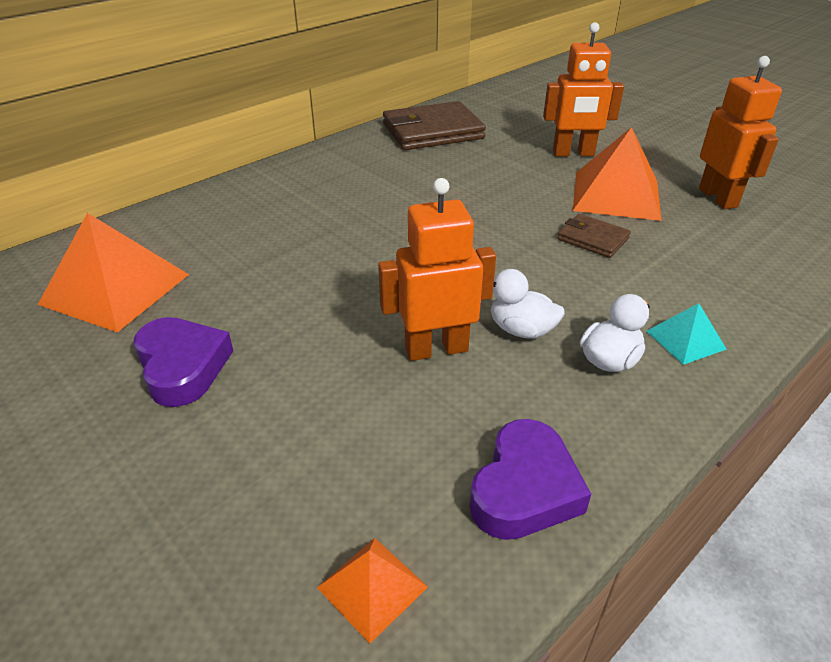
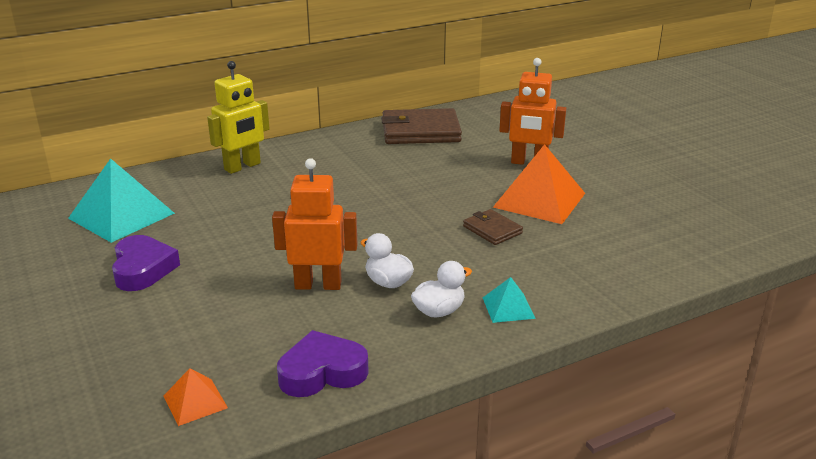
camera: 15 degrees right, 10 degrees down
orange pyramid [38,213,189,333] -> turquoise pyramid [68,158,175,243]
purple heart [470,419,591,540] -> purple heart turned 150 degrees counterclockwise [277,330,369,397]
orange robot [699,56,782,209] -> none
none -> yellow robot [207,61,270,174]

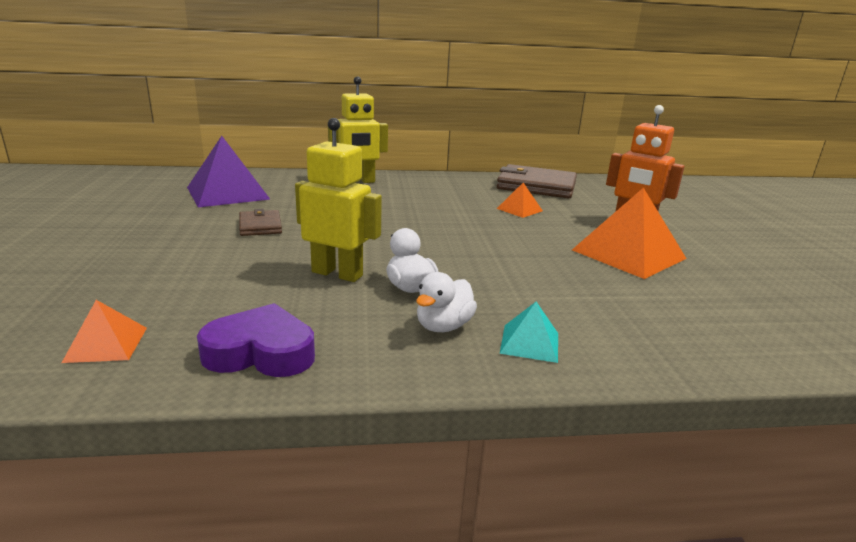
camera: 20 degrees right, 5 degrees down
turquoise pyramid [68,158,175,243] -> purple pyramid [187,136,270,207]
purple heart [112,235,180,291] -> none
orange robot [272,158,358,290] -> yellow robot [295,118,382,282]
white duck [411,261,472,317] -> white duck turned 135 degrees clockwise [416,272,477,332]
brown wallet [463,209,523,245] -> brown wallet moved to [239,209,282,236]
none -> orange pyramid [497,183,543,218]

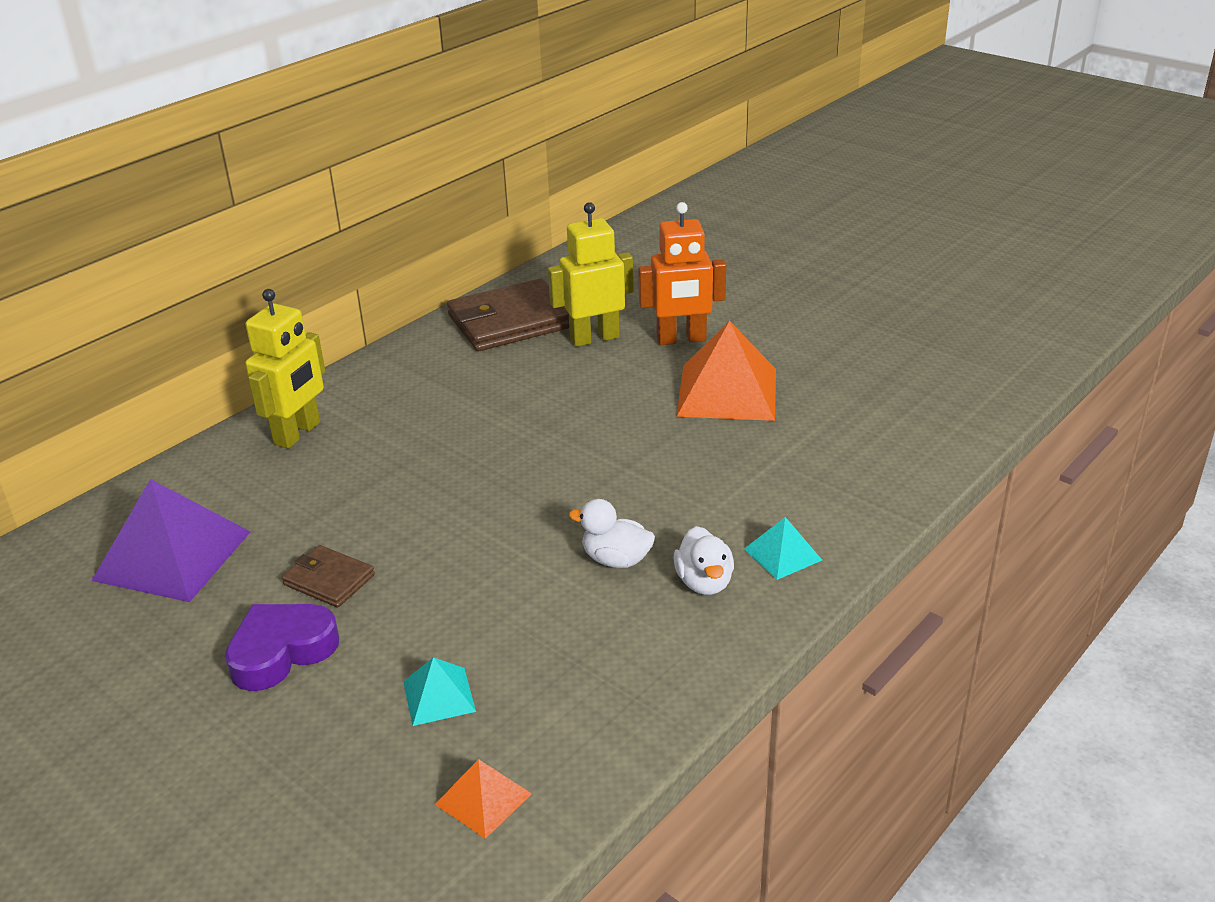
camera: 40 degrees left, 10 degrees up
purple heart [197,303,315,377] -> purple heart moved to [225,604,339,691]
yellow robot [295,118,382,282] -> yellow robot moved to [548,202,634,347]
orange pyramid [497,183,543,218] -> none
none -> turquoise pyramid [403,657,476,726]

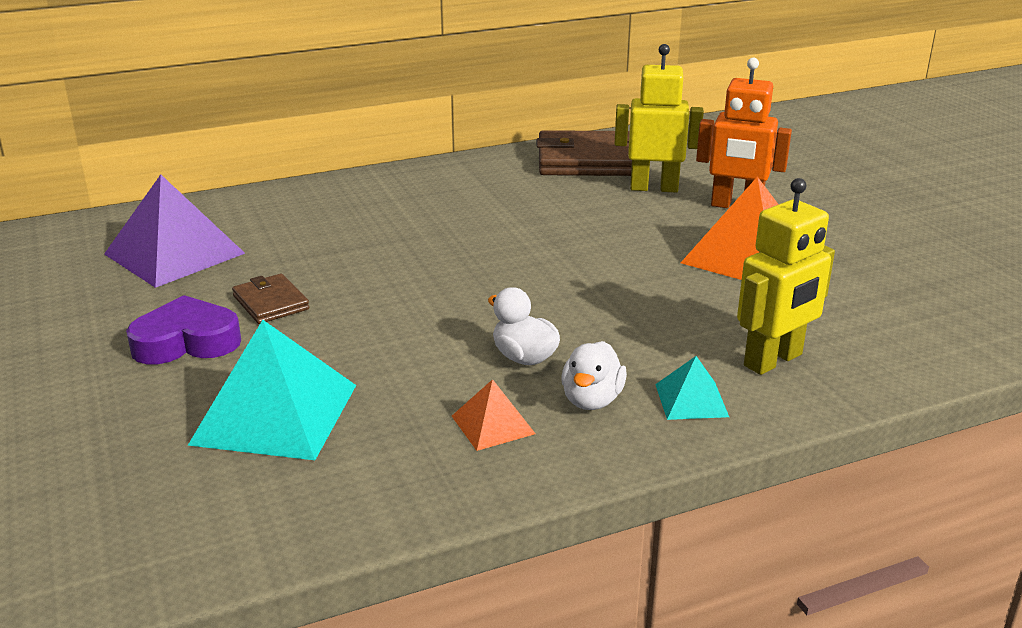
camera: 25 degrees right, 5 degrees down
yellow robot [245,289,325,449] -> yellow robot moved to [737,178,835,375]
turquoise pyramid [403,657,476,726] -> turquoise pyramid [188,320,356,460], size x2.03
orange pyramid [435,759,532,839] -> orange pyramid moved to [452,379,536,451]

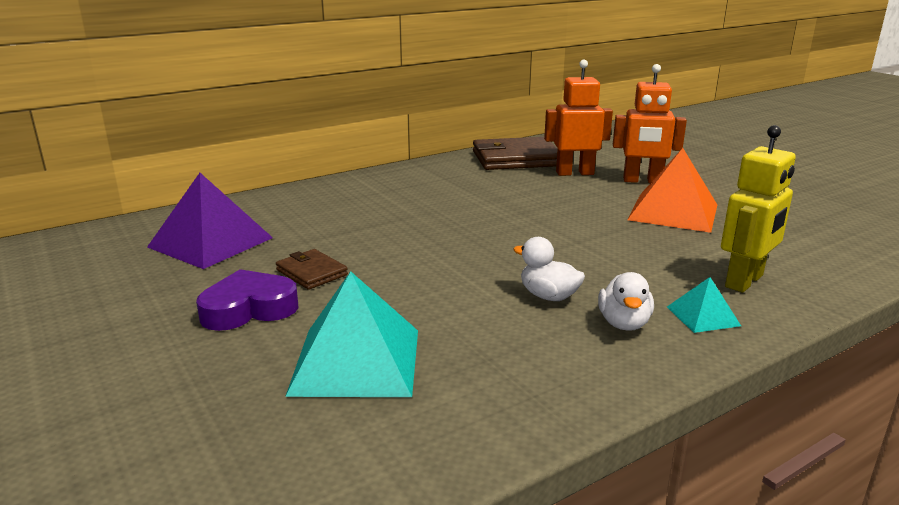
camera: 10 degrees left, 5 degrees down
orange pyramid [452,379,536,451] -> none
yellow robot [615,44,704,193] -> orange robot [544,60,613,176]

